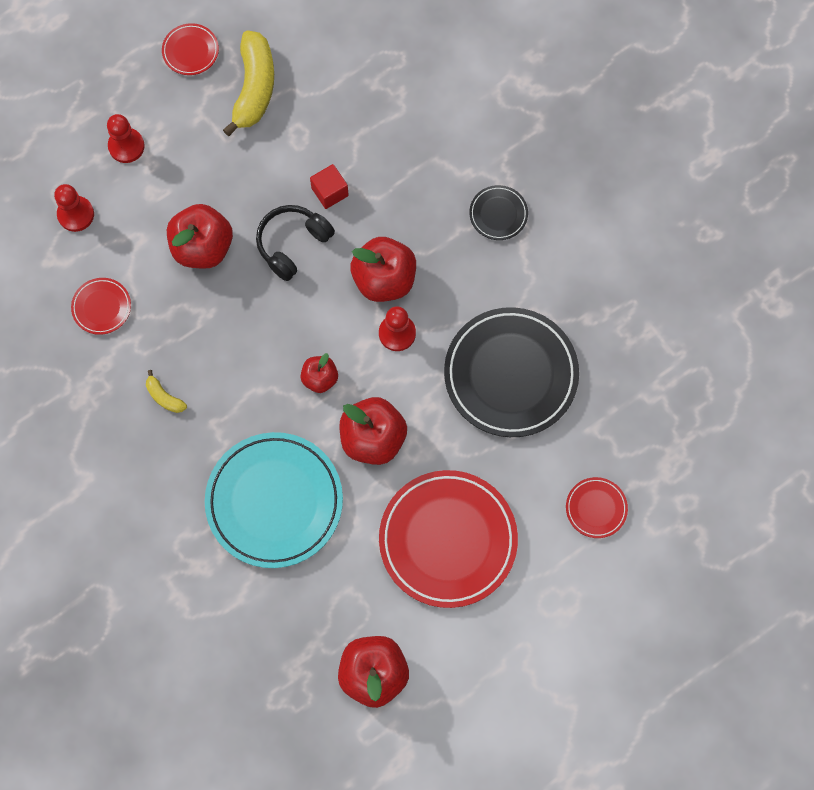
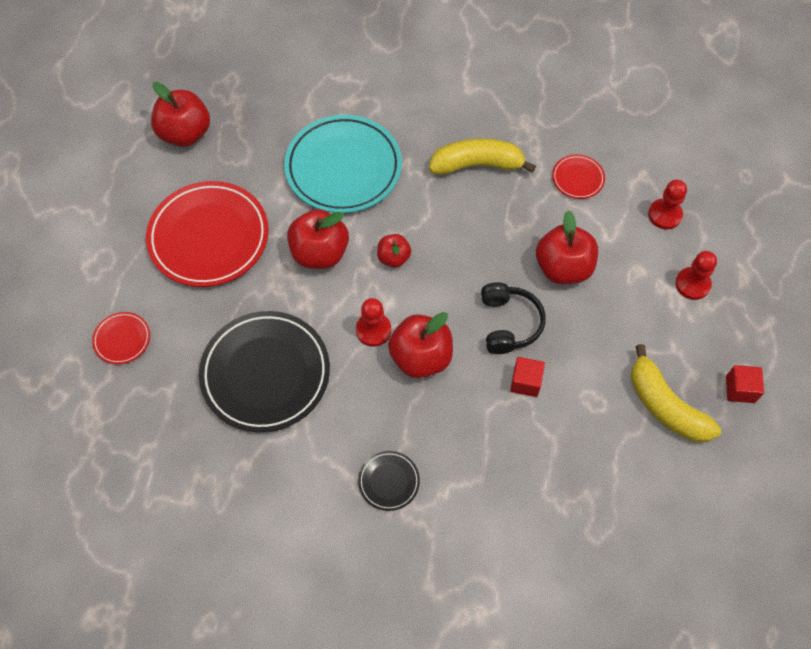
camera: 135 degrees right, 10 degrees down
yellow banana [146,370,187,413] -> yellow banana [429,138,536,175], size x2.18
red plate [162,23,219,75] -> red cube [726,365,764,403]

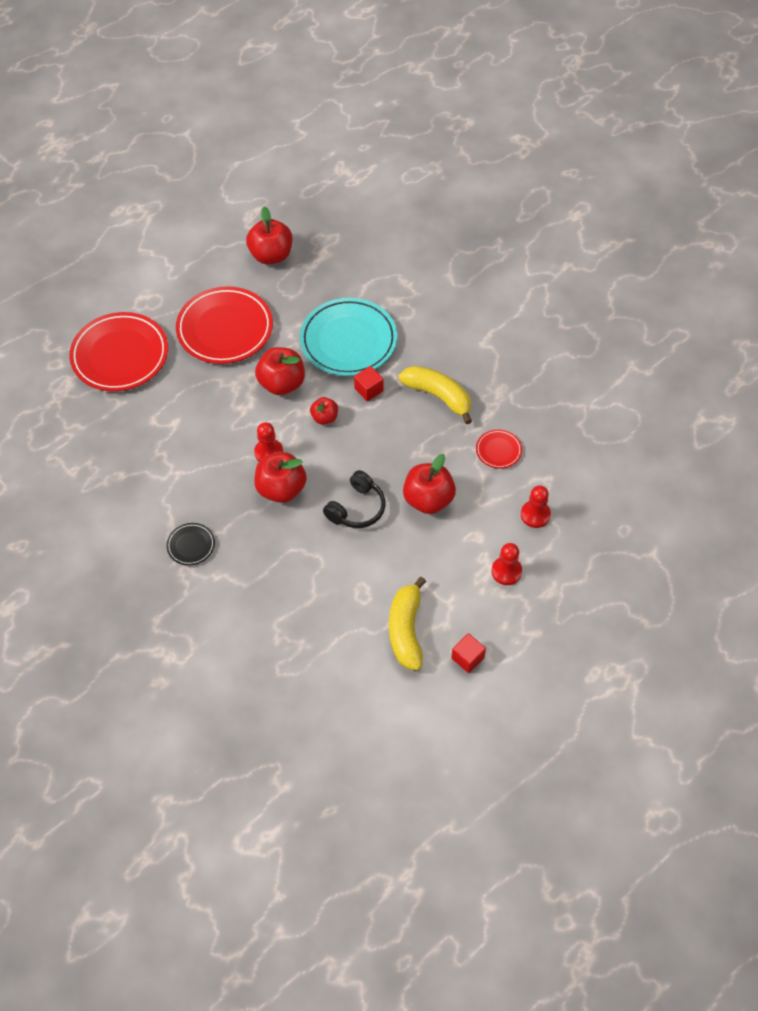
camera: 40 degrees right, 5 degrees down
red plate [92,312,150,364] -> red plate [69,312,168,391], size x2.22
black plate [199,311,330,432] -> none
red cube [510,357,545,397] -> red cube moved to [354,366,384,401]

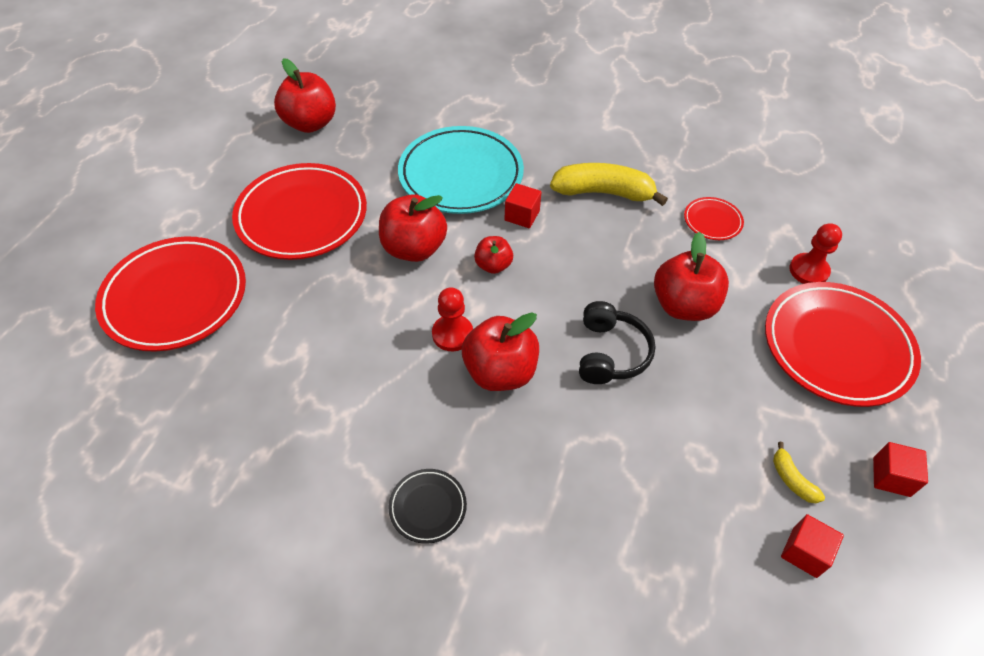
camera: 30 degrees left, 5 degrees down
yellow banana [389,577,426,670] -> yellow banana [773,442,825,503], size x0.46
red pawn [491,543,522,585] -> red plate [765,282,921,407]
none -> red cube [781,514,844,578]

